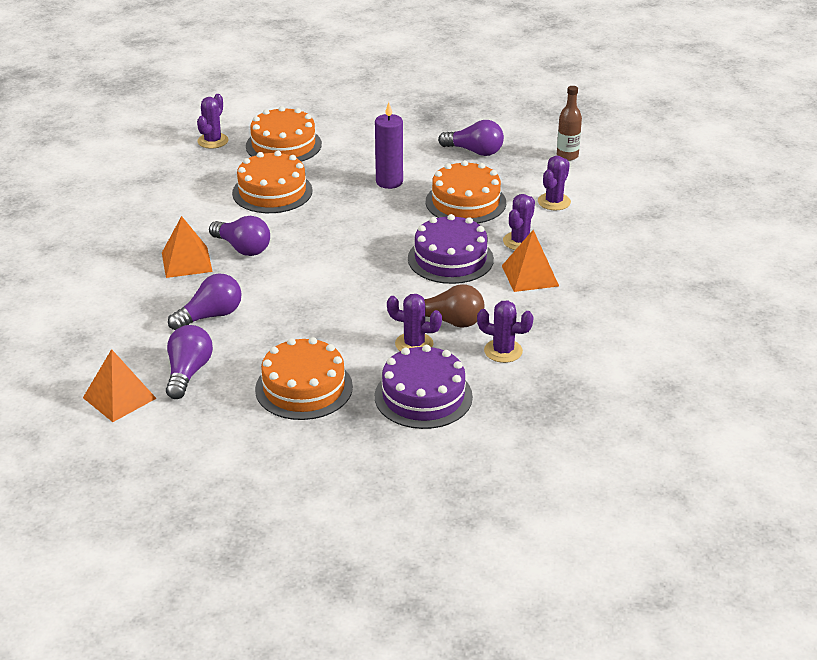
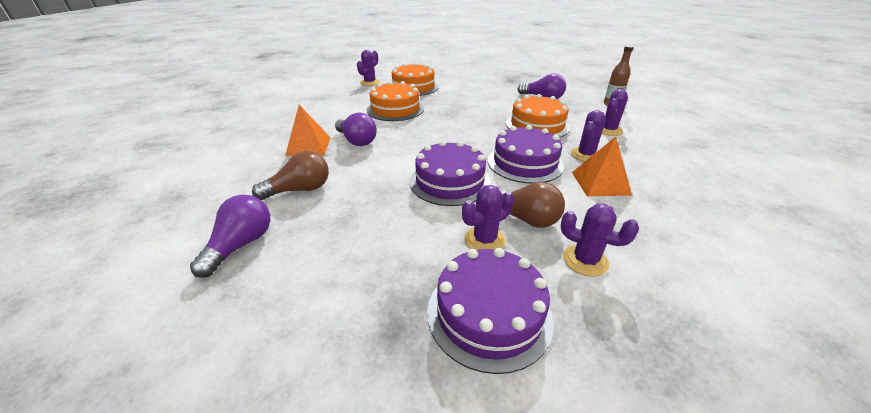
camera: 10 degrees right, 0 degrees up
orange pyramid [83,349,157,422] -> none
purple light bulb [168,274,242,330] -> brown light bulb [252,151,329,200]
orange cake [255,337,353,420] -> none
purple candle [375,102,403,189] -> none
purple cactus [387,294,442,351] -> purple cactus turned 60 degrees counterclockwise [462,185,514,250]
none -> purple cake [410,141,491,206]

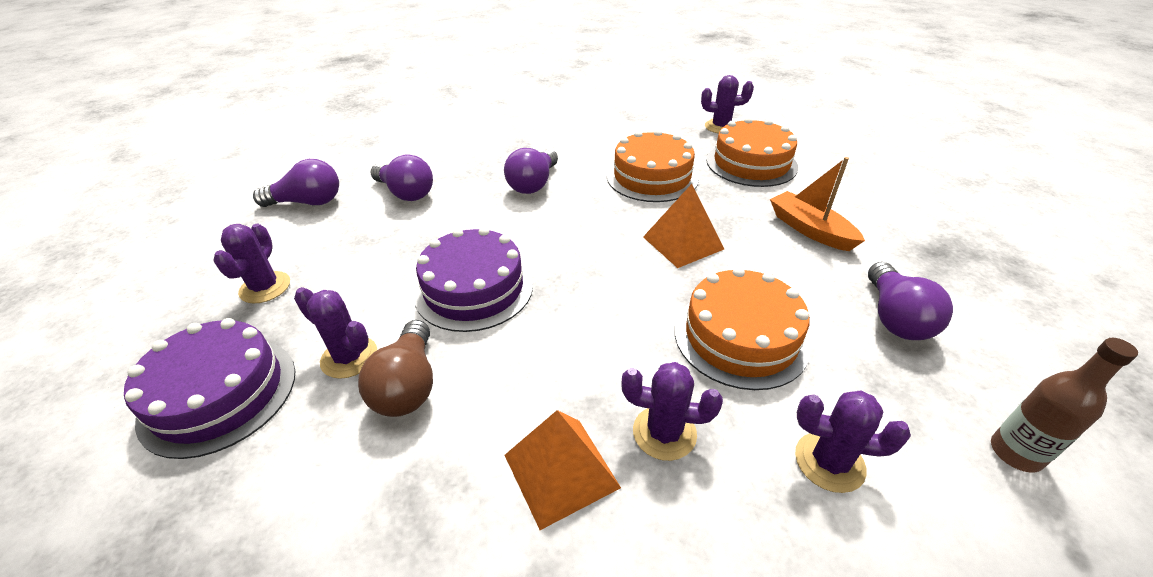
camera: 65 degrees right, 5 degrees up
brown light bulb [252,151,329,200] -> purple light bulb [370,154,433,201]
orange pyramid [285,105,331,156] -> orange pyramid moved to [643,184,724,268]
purple cake [488,125,564,184] -> none
purple cactus [561,203,639,277] -> purple cactus moved to [213,224,290,304]
none -> orange boat [770,157,865,251]

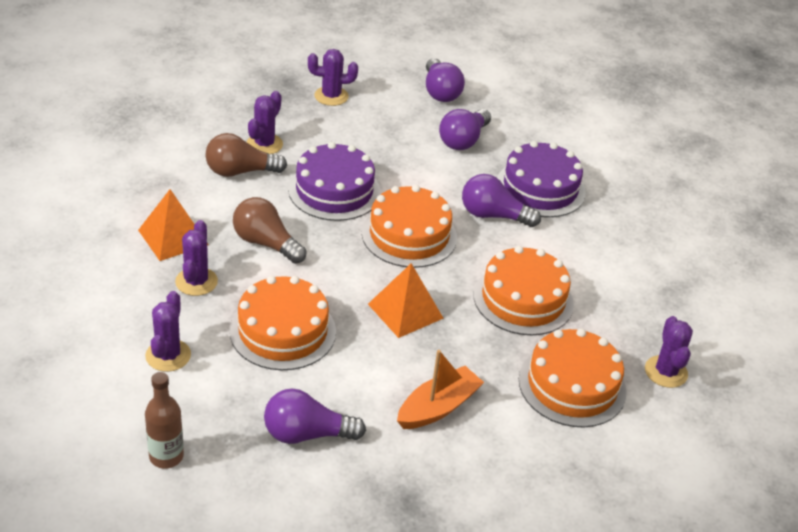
camera: 80 degrees right, 0 degrees up
purple cake [124,318,295,459] -> purple cake moved to [497,141,586,217]
none -> brown light bulb [233,197,307,264]
none -> orange cake [362,185,457,268]

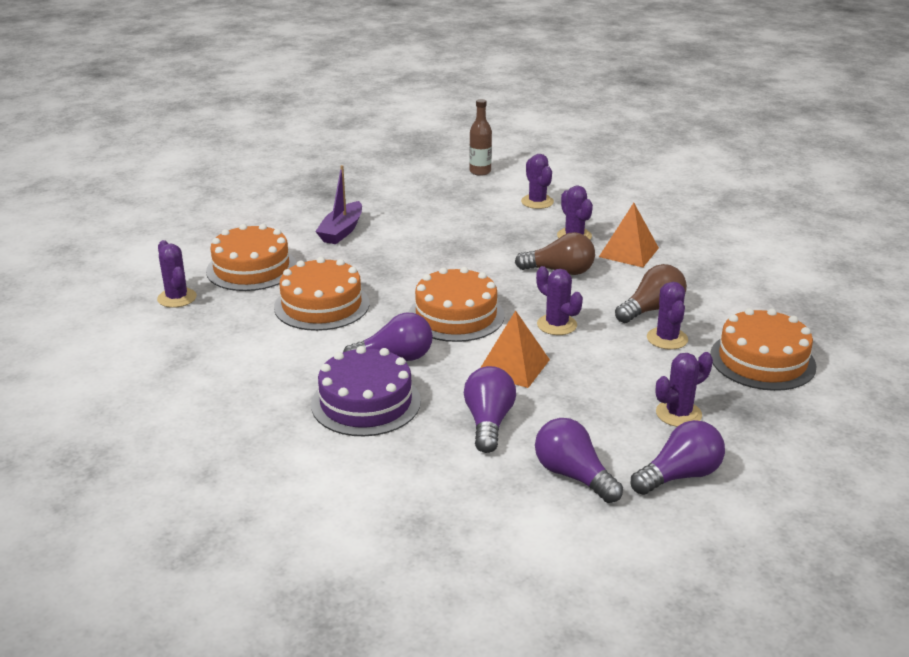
camera: 155 degrees right, 10 degrees down
orange cake [230,276,336,370] -> orange cake moved to [710,308,816,391]
purple light bulb [264,389,366,444] -> purple light bulb moved to [631,420,725,495]
purple cake [288,142,381,221] -> purple cactus [536,266,583,335]
orange pyramid [368,263,444,338] -> orange pyramid moved to [480,310,550,388]
orange boat [397,350,484,429] -> purple boat [315,165,362,244]

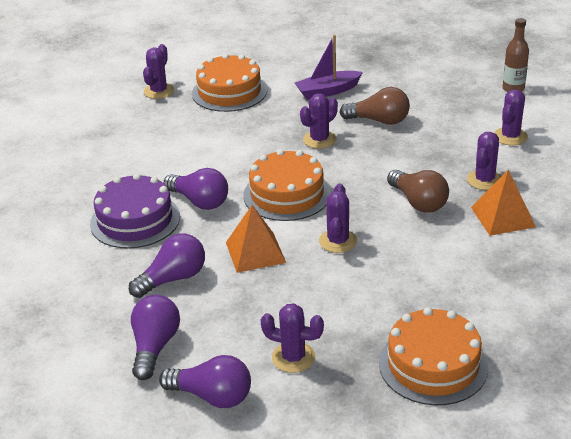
camera: 50 degrees right, 5 degrees up
orange cake [274,257,370,331] -> none
brown light bulb [615,264,687,323] -> brown light bulb moved to [339,87,410,125]
purple cactus [647,282,688,350] -> purple cactus moved to [300,93,338,149]

